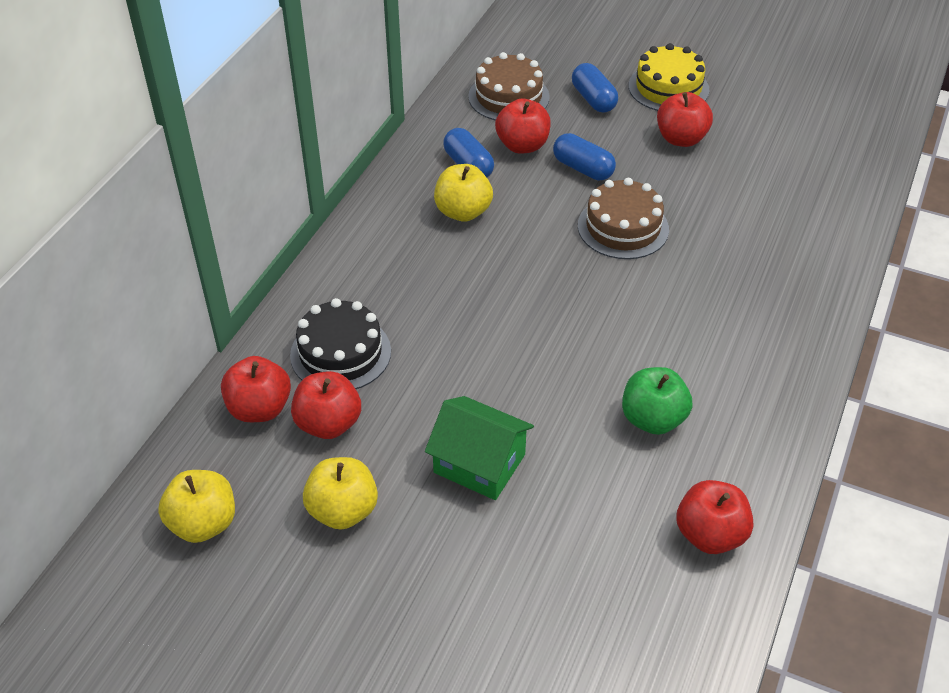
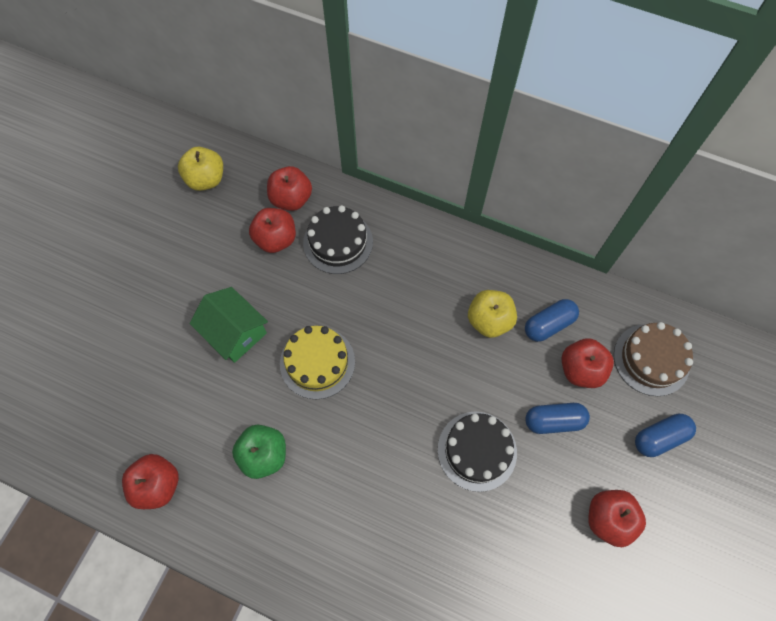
camera: 90 degrees right, 20 degrees up
yellow apple [303,457,378,530] -> none
green house [425,396,534,500] -> green house turned 75 degrees counterclockwise [189,287,268,363]
blue capsule [553,133,616,180] -> blue capsule turned 45 degrees clockwise [525,403,590,434]
brown cake [578,178,669,259] -> black cake [438,412,517,492]
yellow cake [628,43,709,111] -> yellow cake moved to [280,326,355,399]

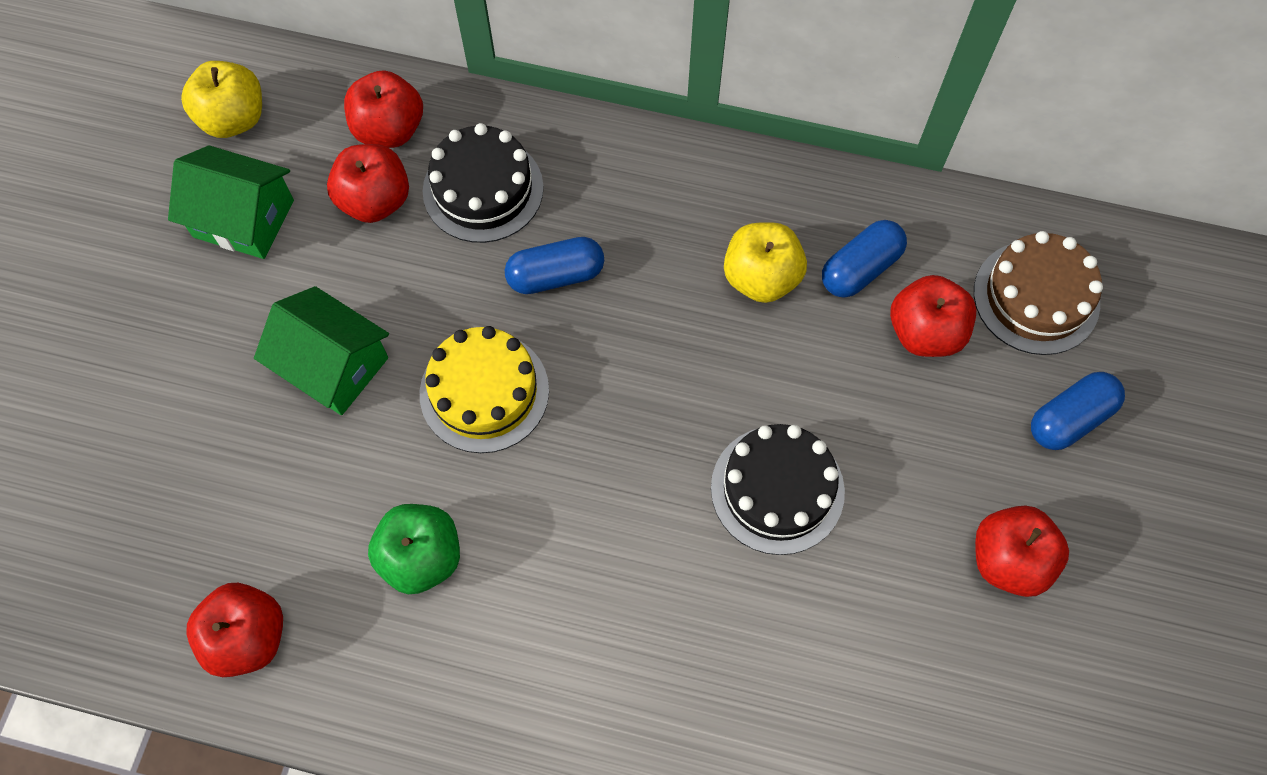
camera: 10 degrees left, 0 degrees up
blue capsule [525,403,590,434] -> blue capsule moved to [505,237,604,294]
none -> green house [168,145,294,259]

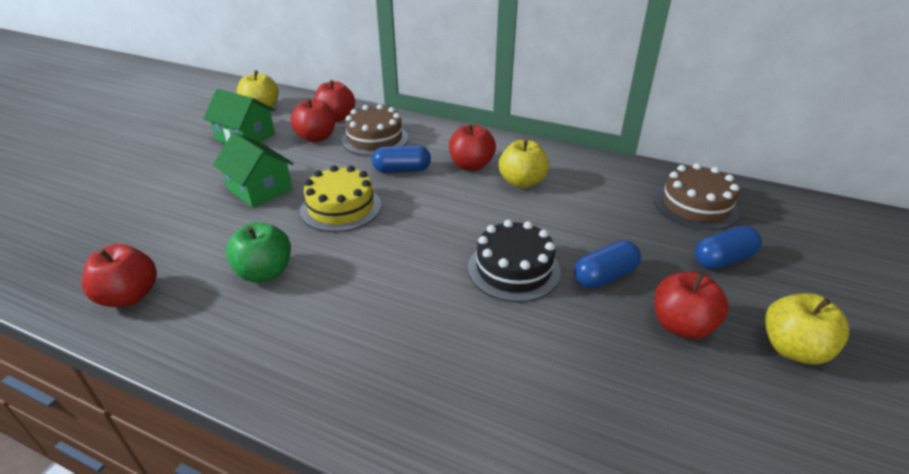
camera: 10 degrees right, 30 degrees down
black cake [423,123,544,243] -> brown cake [342,104,408,156]
blue capsule [822,220,907,298] -> blue capsule moved to [574,240,641,289]
red apple [890,275,977,357] -> red apple moved to [449,124,496,171]
none -> yellow apple [765,293,849,365]

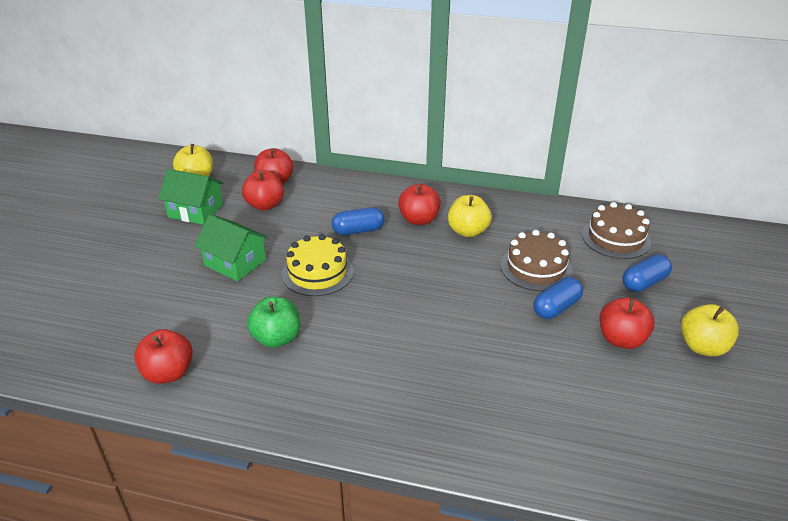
camera: 10 degrees left, 0 degrees up
brown cake [342,104,408,156] -> brown cake moved to [500,230,573,291]
black cake [468,220,561,302] -> none

